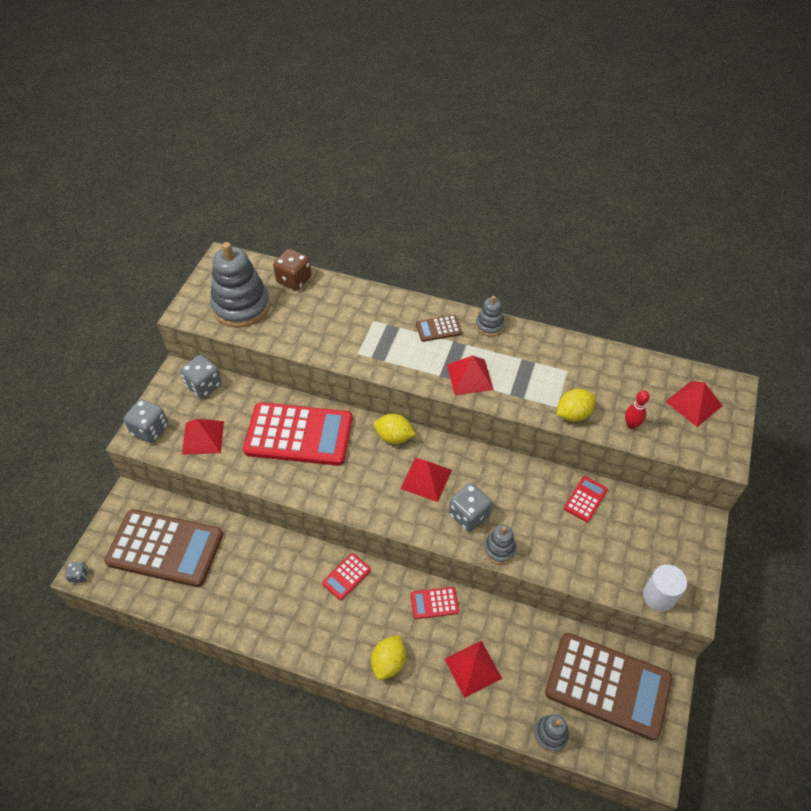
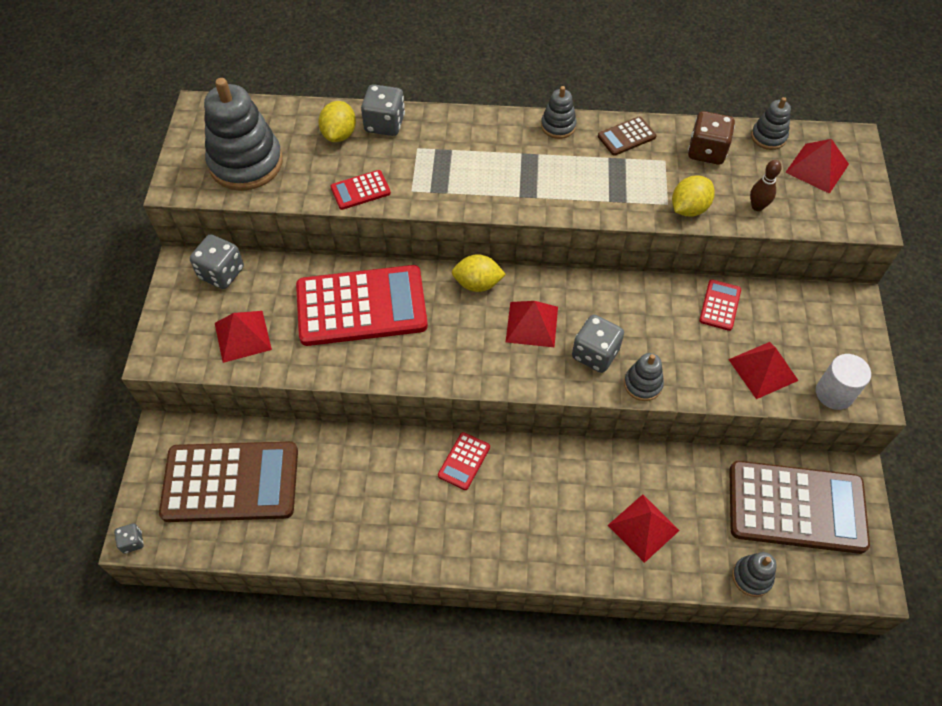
camera: 15 degrees left, 5 degrees up
grey dice [124,399,168,443] -> grey dice moved to [361,84,405,136]
brown dice [273,249,312,291] -> brown dice moved to [688,111,735,165]
yellow lemon [371,635,406,680] -> yellow lemon moved to [318,101,356,142]
red calculator [411,587,459,619] -> red calculator moved to [331,170,391,210]
brown calculator [416,315,462,342] -> brown calculator moved to [598,117,656,156]
red pyramid [447,356,494,395] -> red pyramid moved to [728,342,798,399]
red bowling pin [625,390,649,429] -> brown bowling pin [750,160,782,211]
none -> grey stacking toy [751,97,791,150]

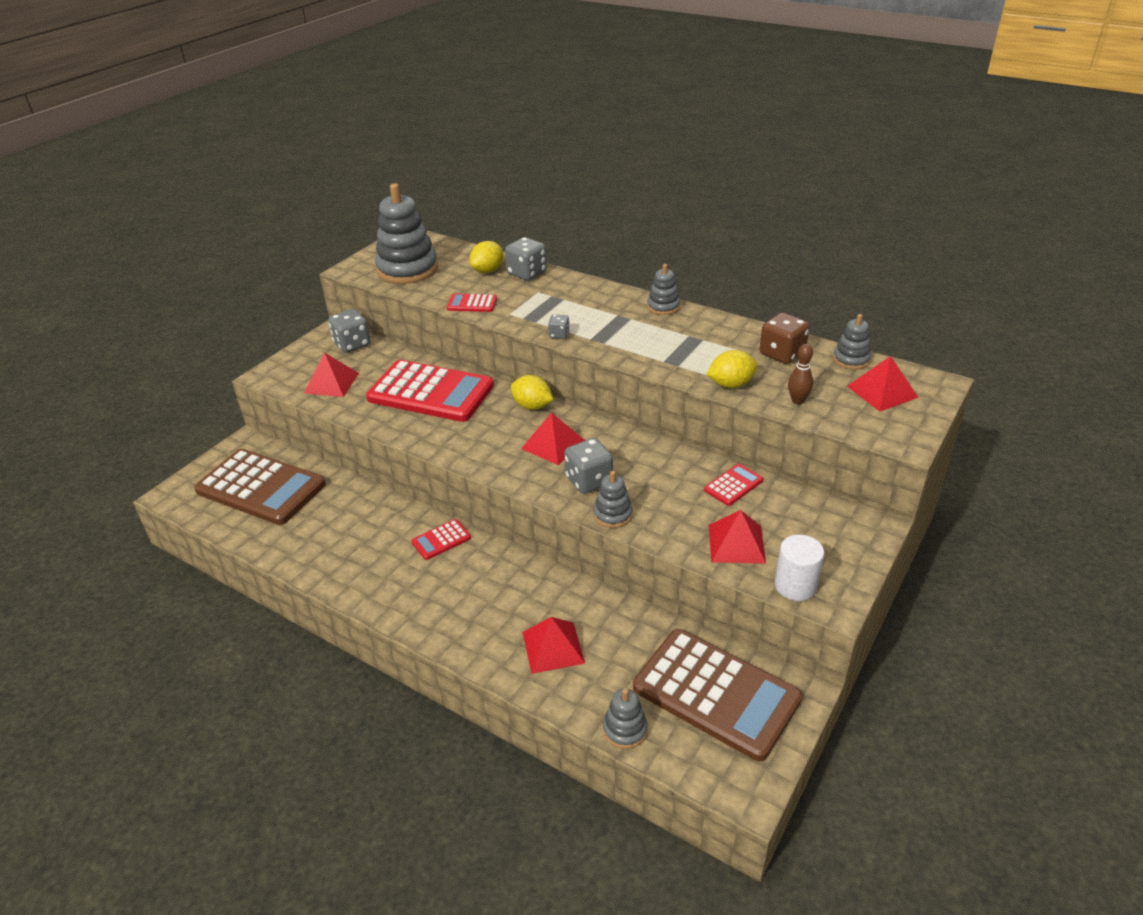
camera: 30 degrees right, 20 degrees down
grey dice [114,523,144,553] -> grey dice moved to [548,314,570,339]
brown calculator [598,117,656,156] -> none

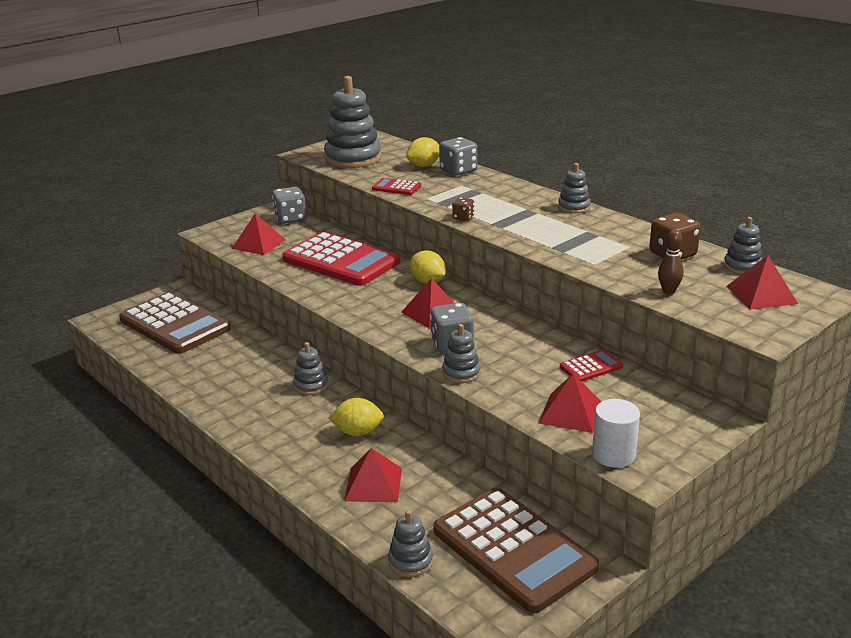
camera: 15 degrees right, 10 degrees down
red calculator [411,519,471,560] -> grey stacking toy [293,342,328,395]
grey dice [548,314,570,339] -> brown dice [452,198,474,221]
yellow lemon [706,350,758,388] -> yellow lemon moved to [329,398,384,436]

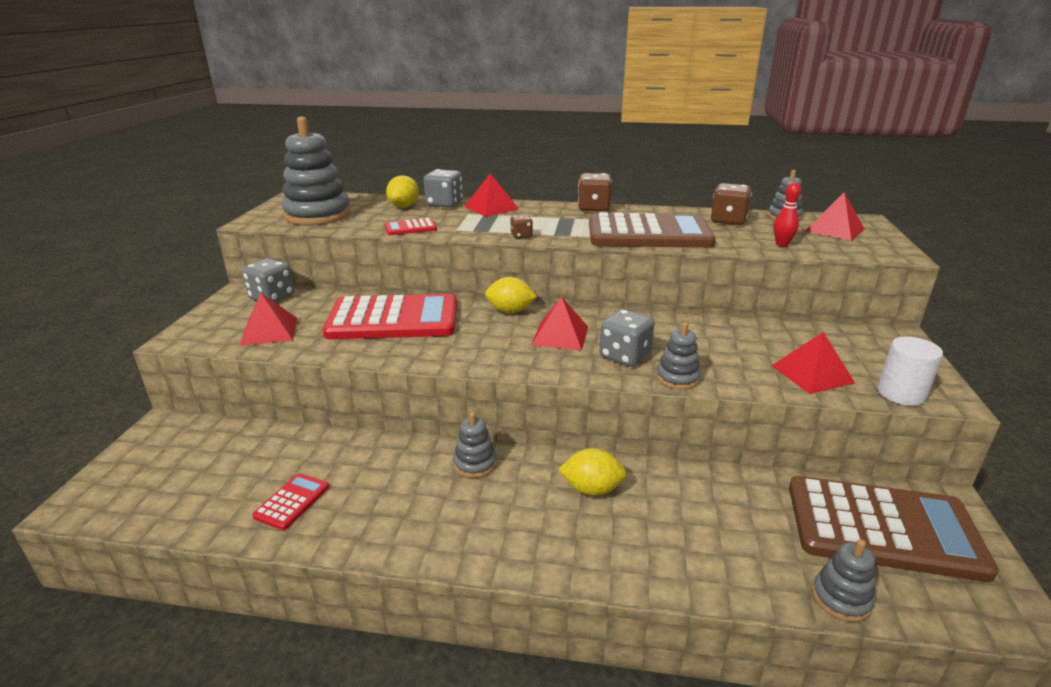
camera: 40 degrees left, 0 degrees up
brown calculator [119,292,231,354] -> brown calculator moved to [589,212,716,248]
yellow lemon [329,398,384,436] -> yellow lemon turned 45 degrees clockwise [558,448,626,496]
red pyramid [344,448,402,502] -> red pyramid moved to [464,173,519,217]
grey stacking toy [558,163,591,214] -> brown dice [578,173,612,212]
red calculator [560,349,623,382] -> red calculator moved to [252,473,329,530]
brown bowling pin [658,230,684,294] -> red bowling pin [774,182,801,247]

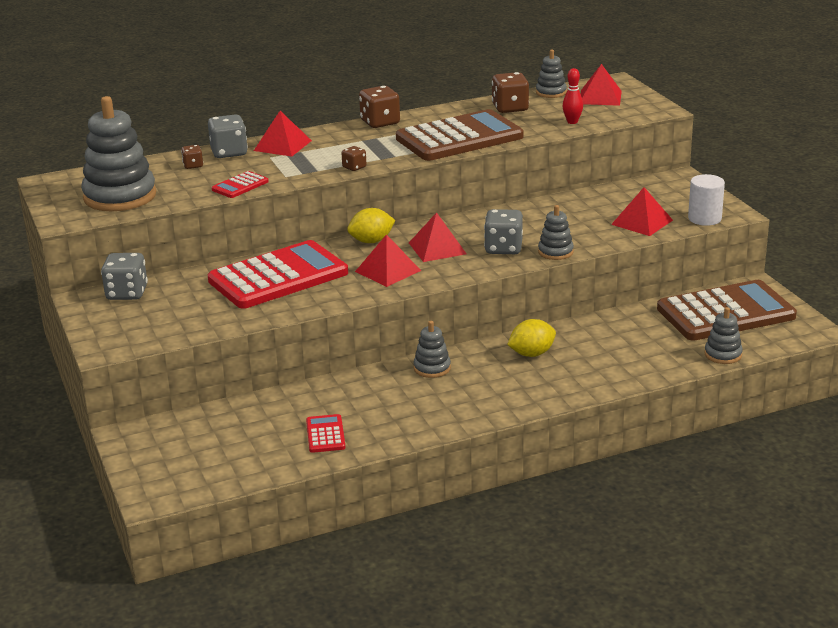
camera: 30 degrees left, 0 degrees up
red pyramid [240,293,297,346] -> red pyramid moved to [355,234,421,287]
yellow lemon [386,175,419,208] -> brown dice [181,145,203,169]

